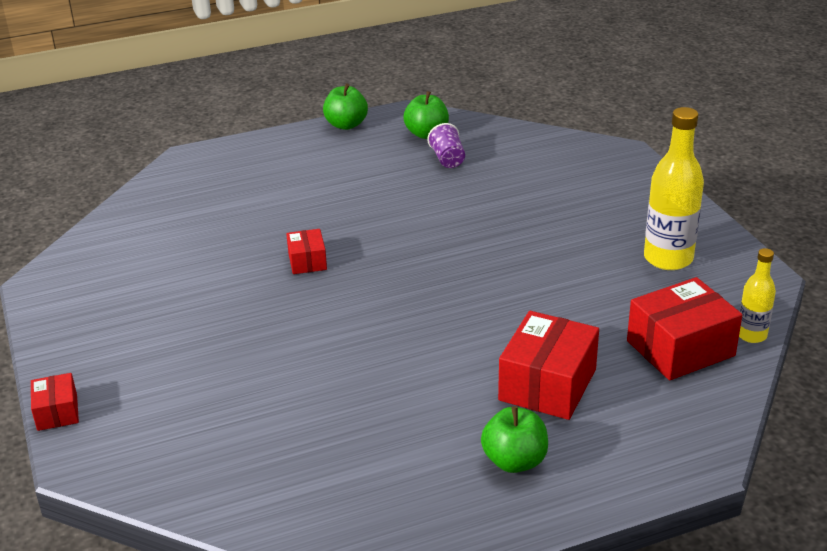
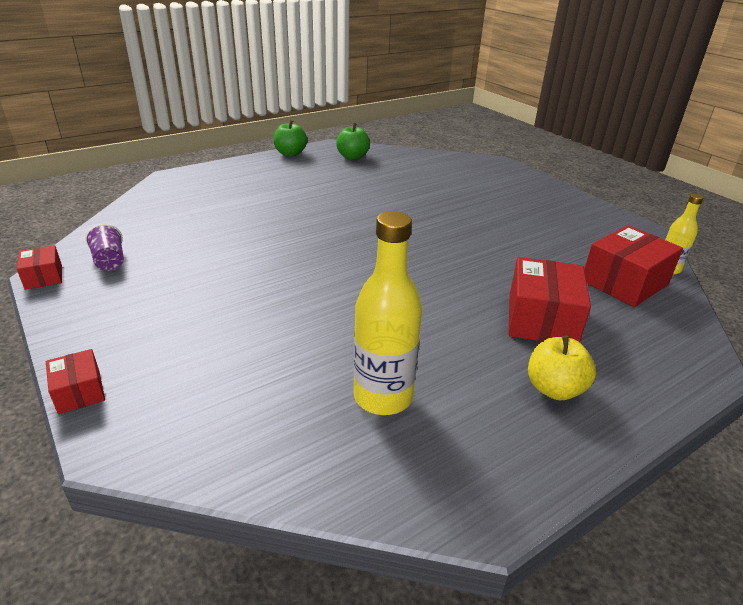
camera: 15 degrees left, 0 degrees up
red box [286,229,327,274] -> red box moved to [17,245,62,290]
purple cup [427,123,465,168] -> purple cup moved to [85,224,124,271]
green apple [481,406,548,473] -> yellow apple [528,335,596,400]
yellow bottle [644,107,704,270] -> yellow bottle moved to [353,211,422,415]

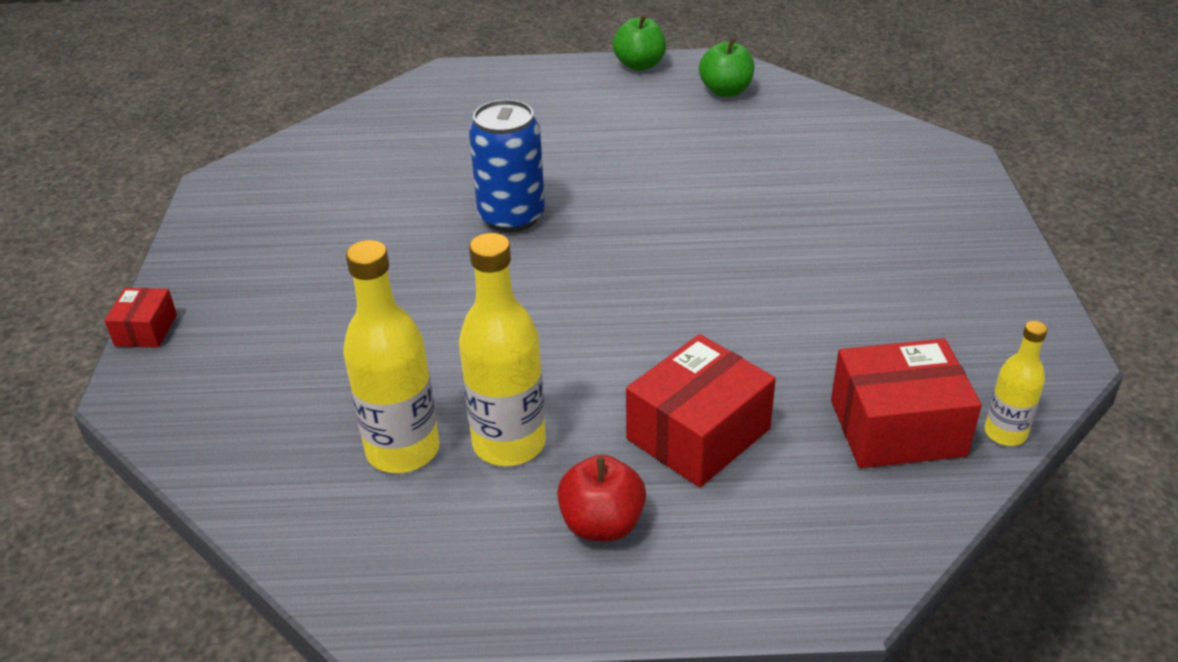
camera: 35 degrees right, 5 degrees up
red box [17,245,62,290] -> none
purple cup [85,224,124,271] -> none
yellow apple [528,335,596,400] -> red apple [557,455,646,541]
none -> yellow bottle [459,233,546,466]
none -> blue can [469,100,545,232]

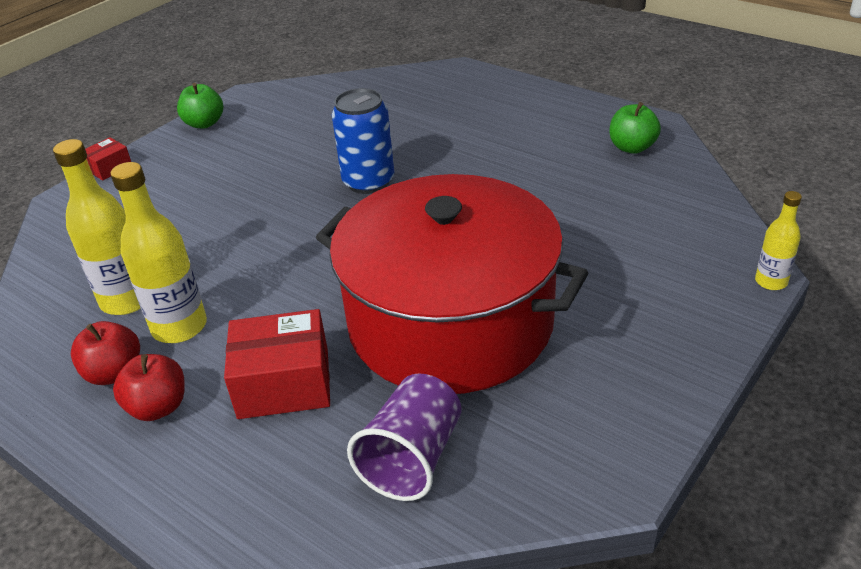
camera: 40 degrees right, 0 degrees up
green apple [613,15,666,71] -> green apple moved to [177,83,223,129]
red box [831,339,982,468] -> purple cup [347,373,461,501]
yellow bottle [985,321,1048,446] -> yellow bottle moved to [755,191,802,290]
none -> red apple [71,321,140,385]
none -> red pot [316,174,588,394]

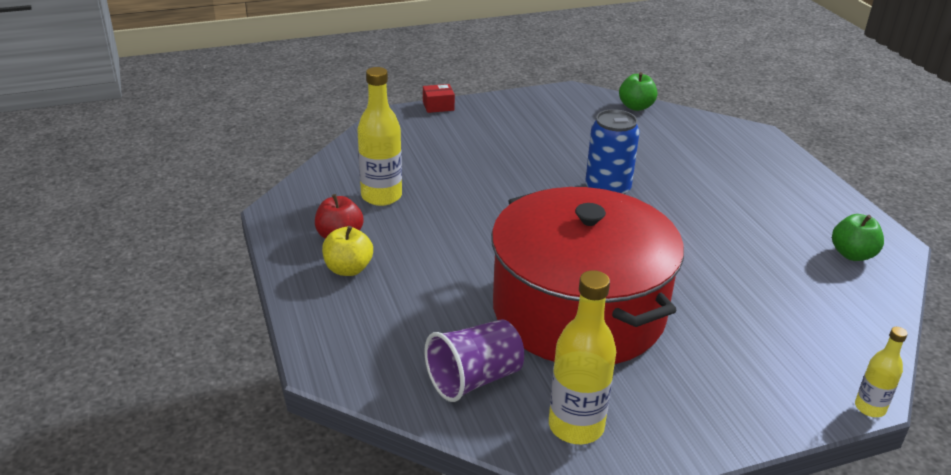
camera: 30 degrees right, 5 degrees down
yellow bottle [110,162,207,343] -> yellow bottle moved to [549,270,616,444]
red apple [113,354,185,421] -> yellow apple [322,226,373,276]
green apple [177,83,223,129] -> green apple moved to [619,72,658,111]
red box [224,309,330,419] -> none

